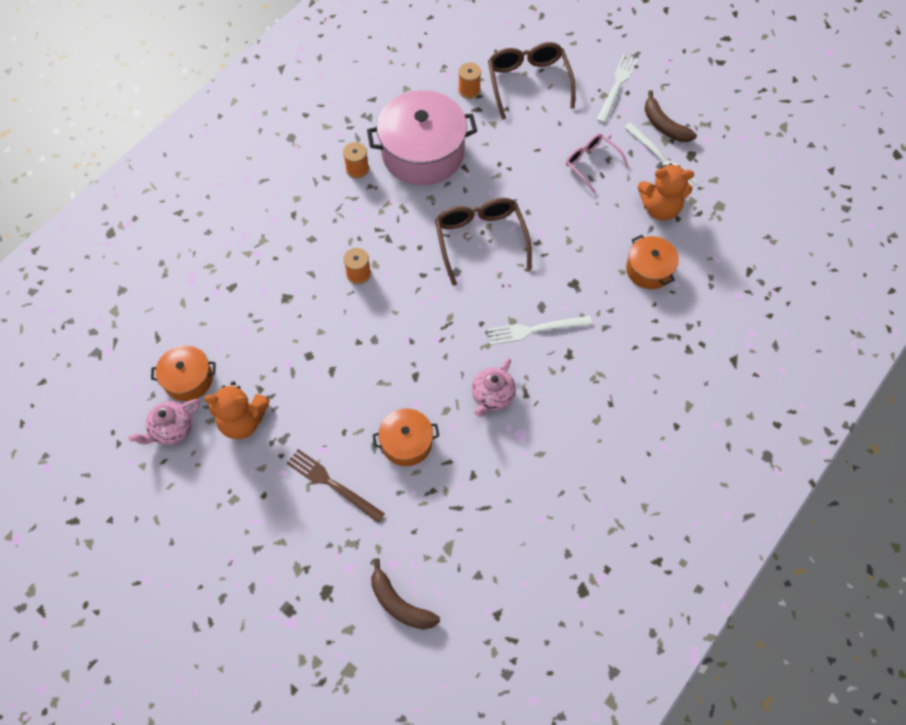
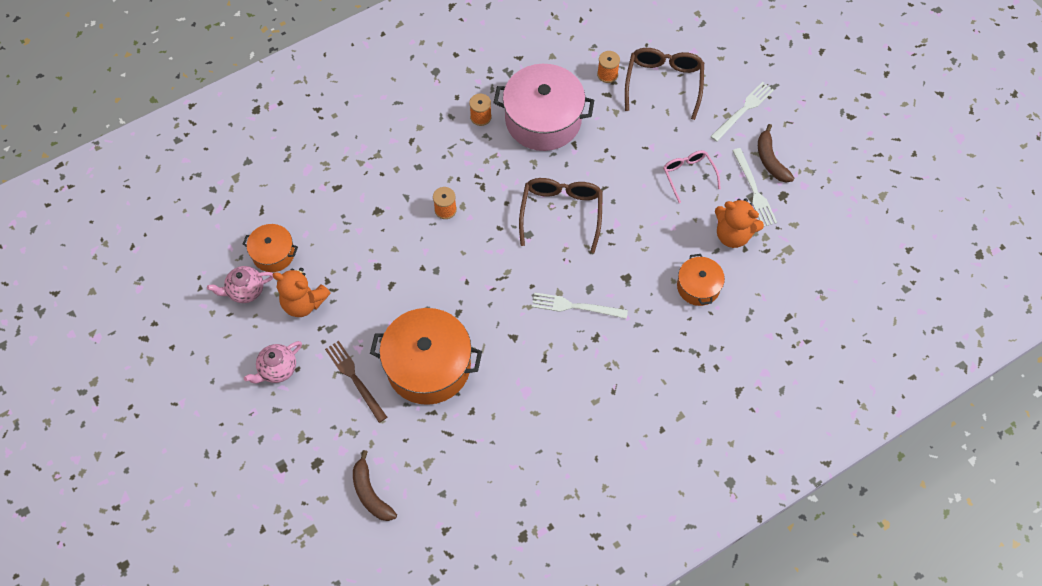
camera: 20 degrees right, 0 degrees up
orange pot [373,408,439,466] -> orange pot [370,308,482,405], size x1.89
pink teapot [472,358,516,417] -> pink teapot moved to [244,341,302,384]

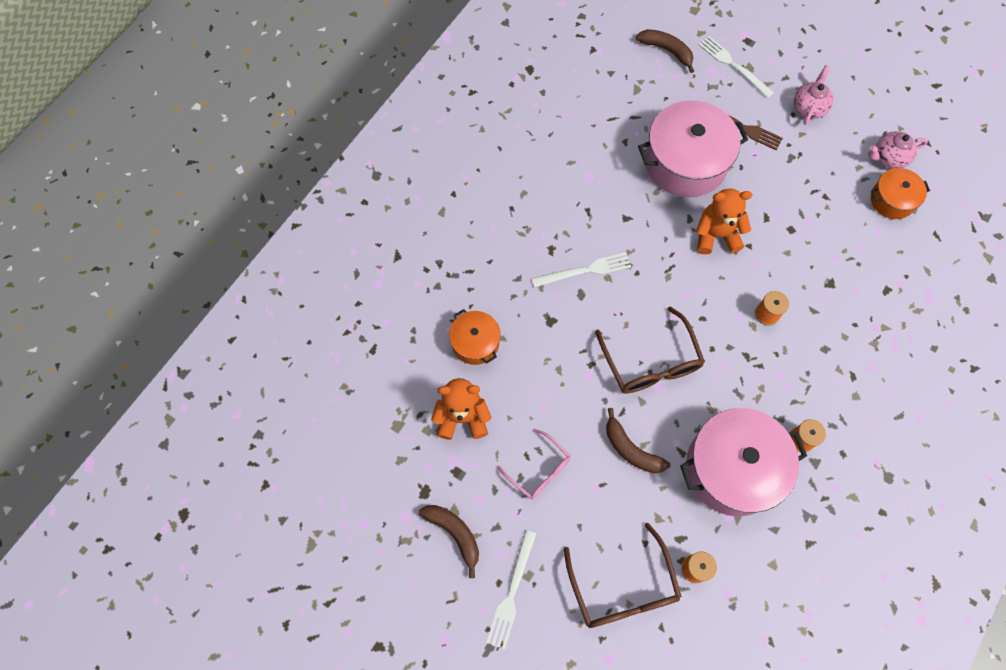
camera: 155 degrees right, 5 degrees up
pink teapot [207,266,274,303] -> pink teapot turned 150 degrees counterclockwise [868,131,928,169]
orange teddy bear [273,268,330,317] -> orange teddy bear moved to [696,188,752,254]
orange pot [370,308,482,405] -> pink pot [638,100,748,197]
white fork [732,148,777,227] -> white fork moved to [699,36,774,98]
none -> brown banana [606,408,670,473]

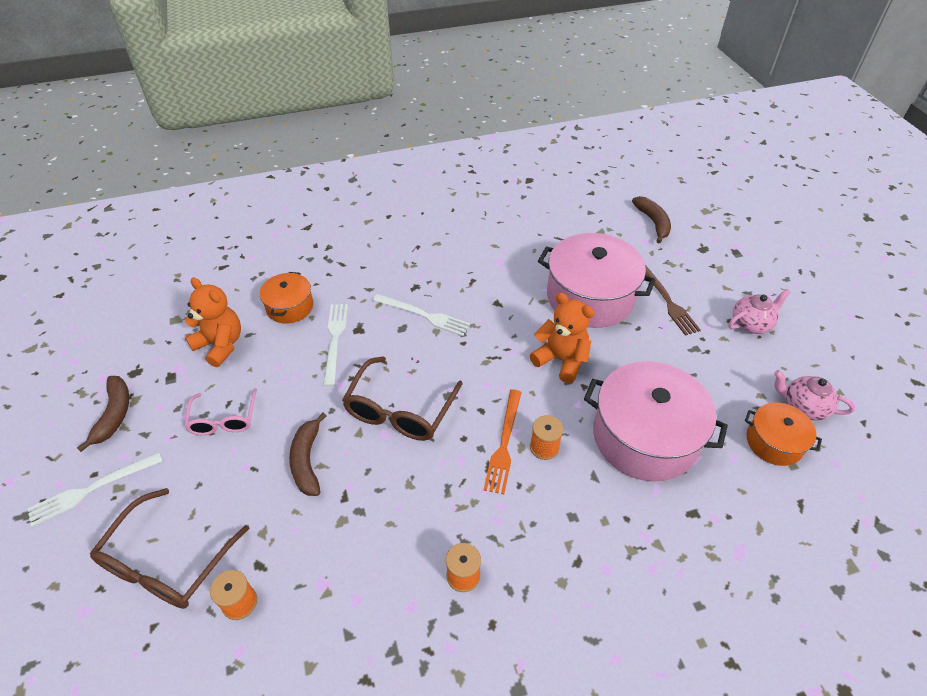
camera: 40 degrees right, 20 degrees down
pink pot [680,408,807,516] -> pink pot moved to [584,361,728,482]
white fork [699,36,774,98] -> white fork moved to [323,304,348,387]
none -> orange fork [483,390,522,495]

